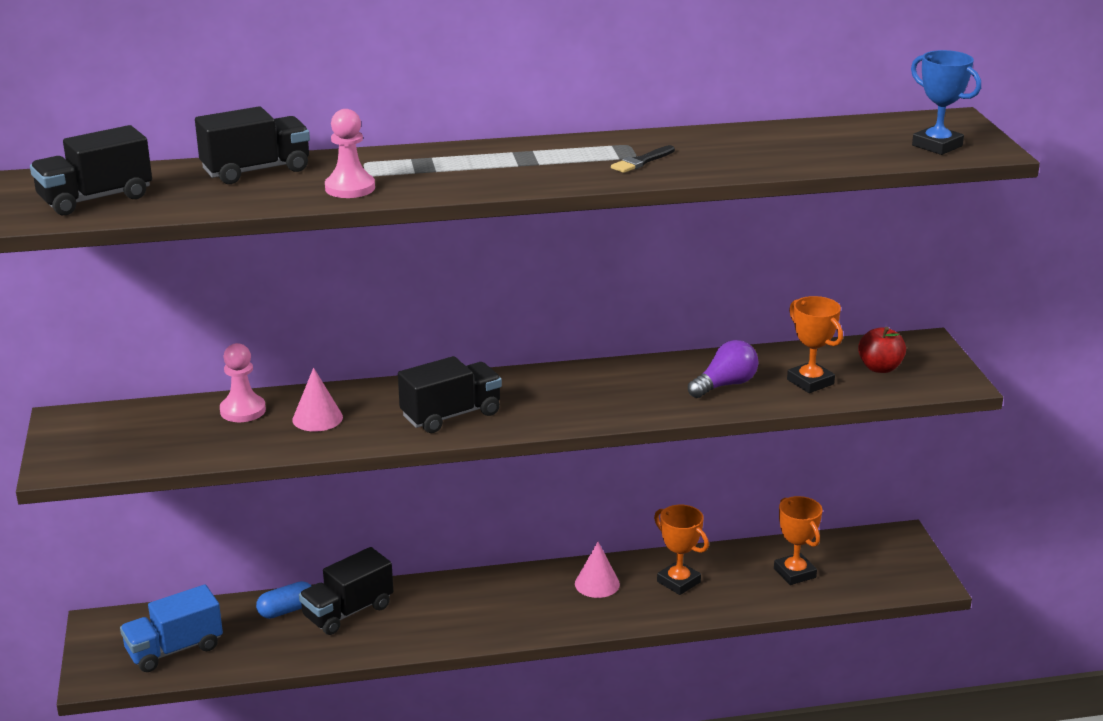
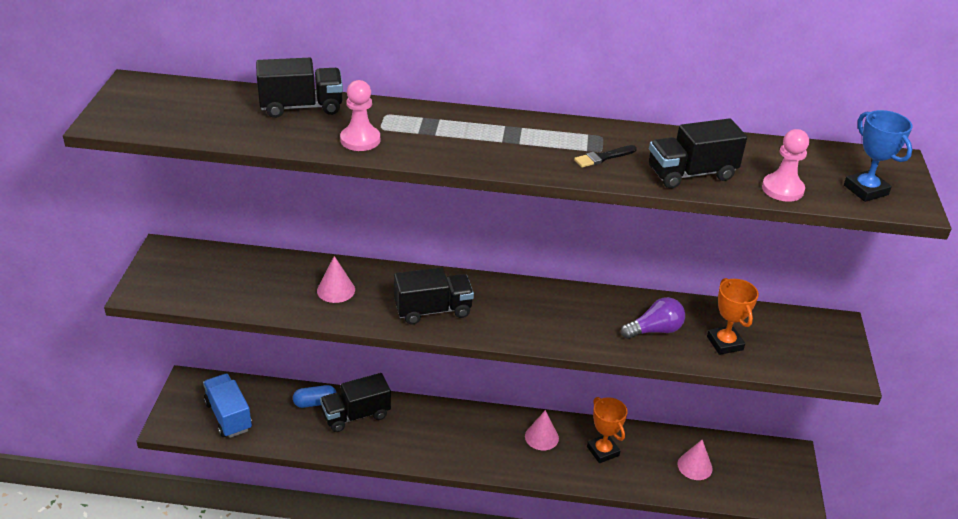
camera: 15 degrees right, 10 degrees up
black truck [30,125,152,215] -> black truck moved to [649,118,747,189]
blue truck [120,584,223,672] -> blue truck turned 75 degrees clockwise [203,374,252,438]
pink pawn [220,343,266,422] -> pink pawn moved to [762,129,809,202]
orange trophy [774,496,822,585] -> pink cone [678,440,713,480]
red apple [858,327,906,373] -> none

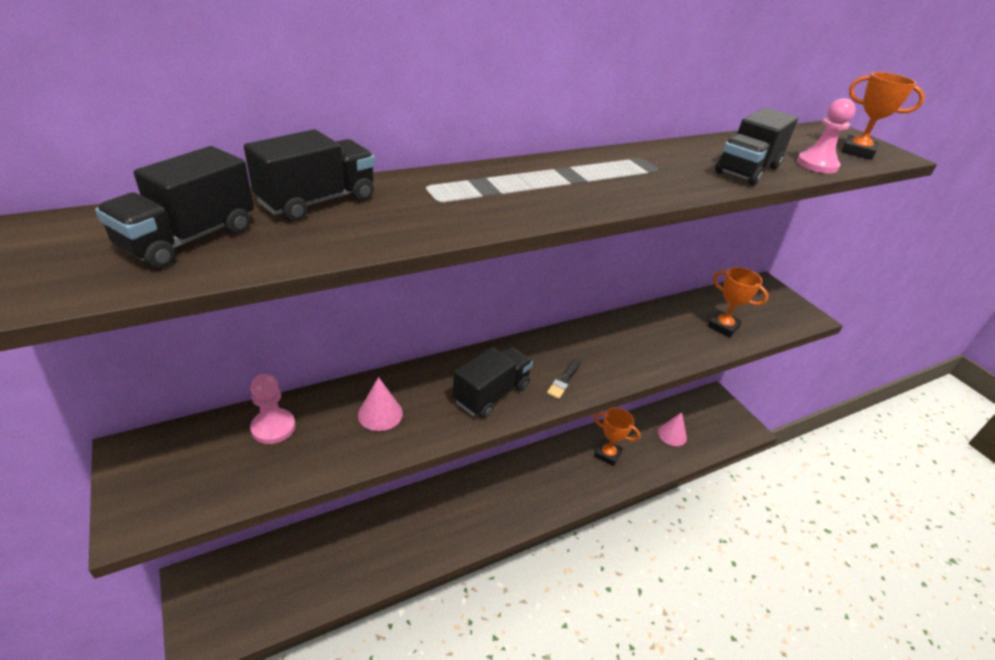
camera: 35 degrees left, 0 degrees up
blue truck [203,374,252,438] -> none
blue capsule [293,385,337,408] -> none
black truck [320,373,391,432] -> black truck moved to [95,146,254,269]
pink pawn [340,80,380,151] -> pink pawn moved to [250,374,295,444]
pink cone [525,410,559,450] -> none
black brush [574,145,637,168] -> black brush moved to [547,359,581,399]
purple light bulb [621,297,685,339] -> none
blue trophy [844,110,913,202] -> orange trophy [842,72,925,160]

